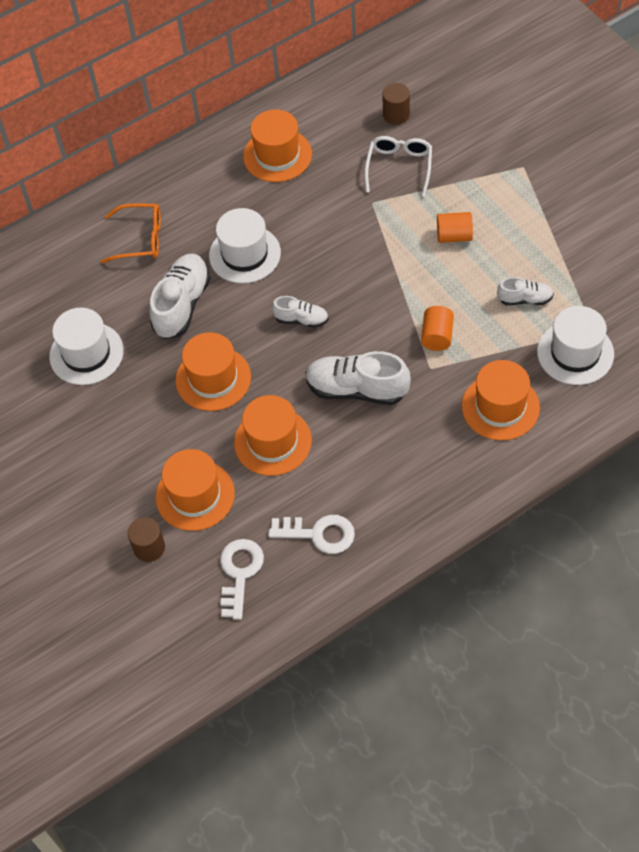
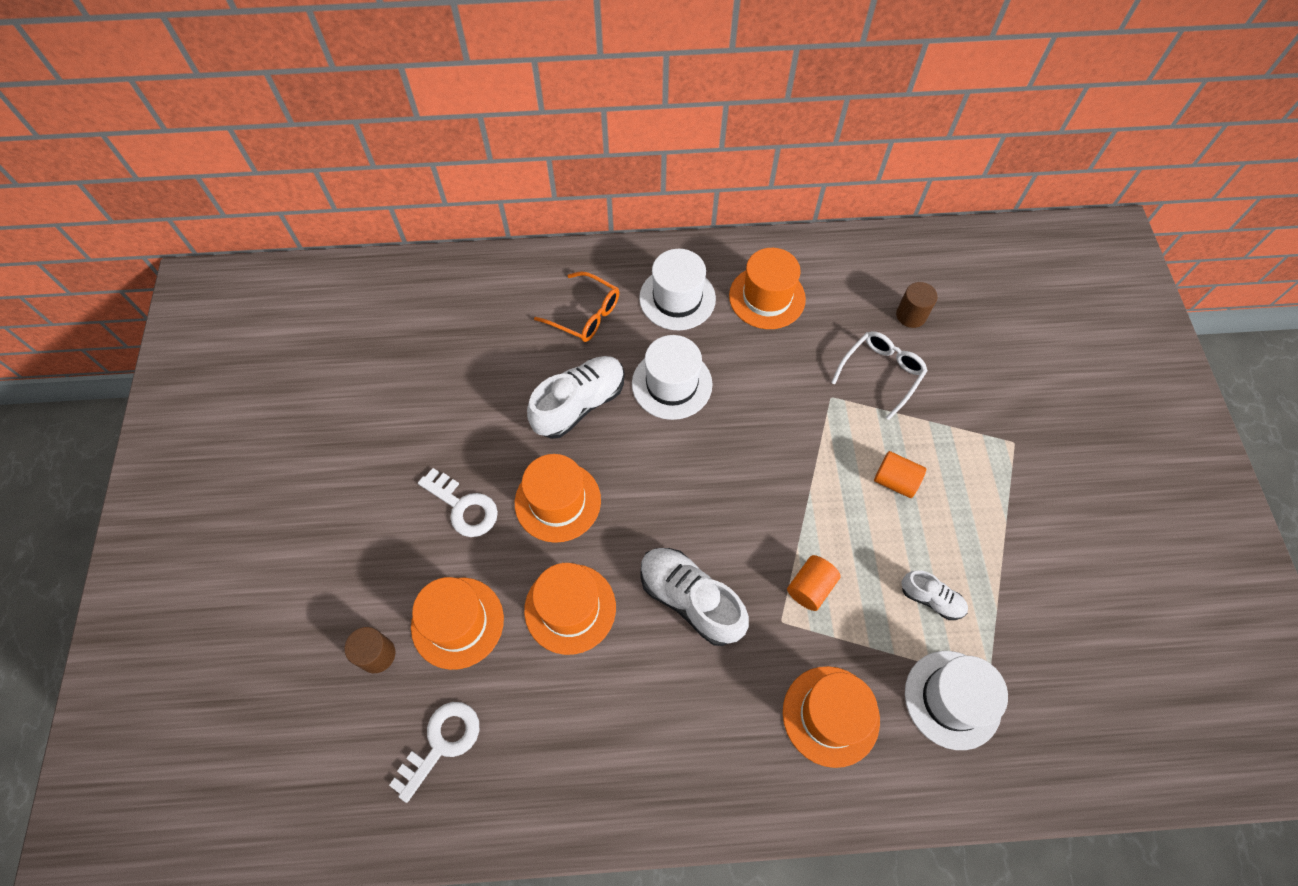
camera: 25 degrees right, 5 degrees up
white hat [49,308,124,385] -> white hat moved to [639,249,716,330]
white key [268,515,355,554] -> white key moved to [418,468,498,537]
white shoe [272,296,329,328] -> none

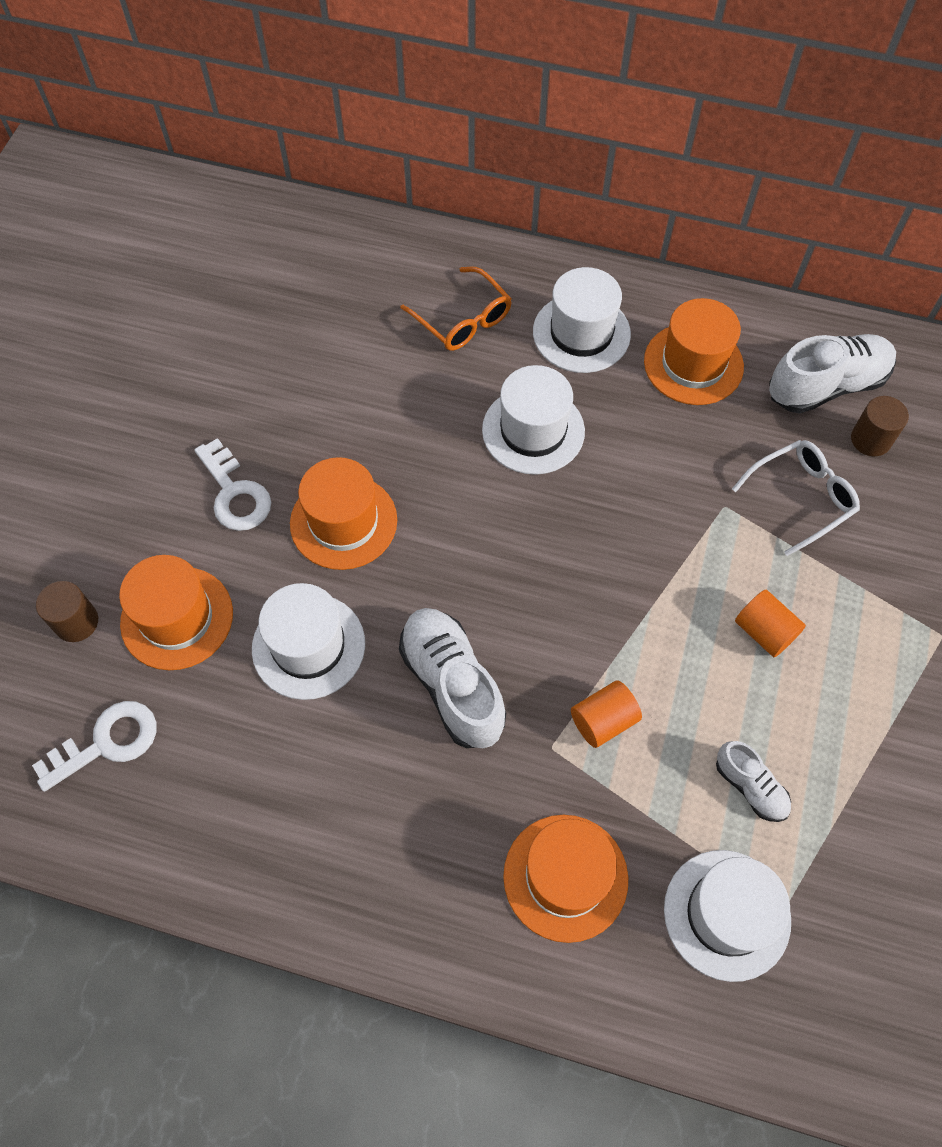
camera: 20 degrees right, 0 degrees up
orange hat [524,563,616,655] -> white hat [252,583,365,700]
white shoe [527,356,625,439] -> white shoe moved to [769,334,896,414]

